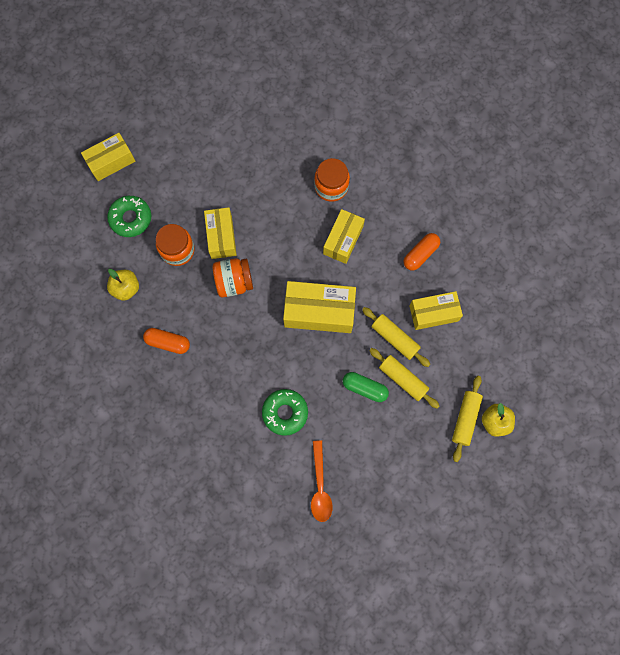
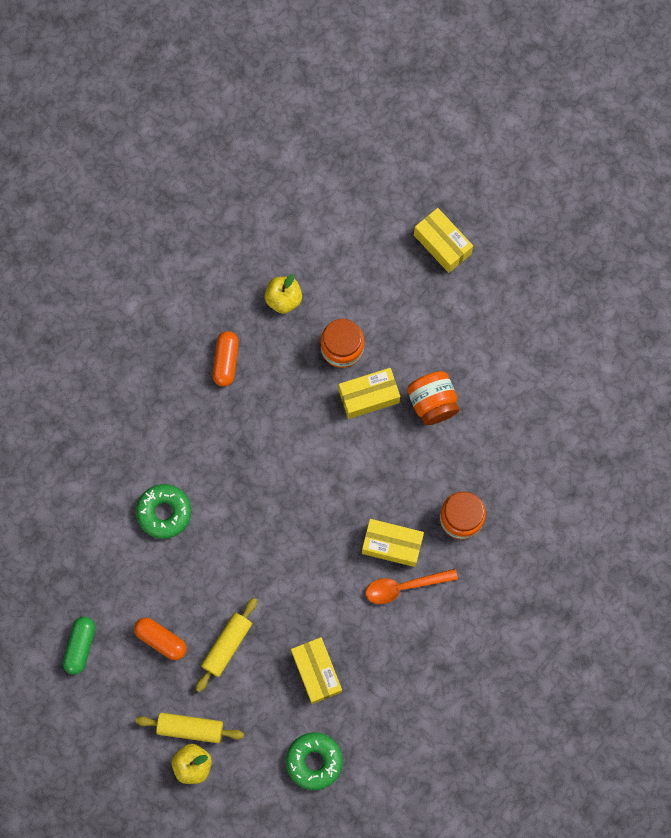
camera: 80 degrees right, 0 degrees up
green donut [107,196,151,237] -> green donut moved to [286,732,343,790]
orange jar [213,258,253,297] -> orange jar moved to [407,371,459,425]
yellow box [283,281,356,333] -> none
orange spoon [311,440,333,522] -> orange spoon moved to [366,569,458,604]
green capsule [343,372,389,402] -> green capsule moved to [63,616,95,675]
yellow rolling pin [362,307,431,367] -> none
orange capsule [404,233,440,271] -> orange capsule moved to [134,618,187,660]

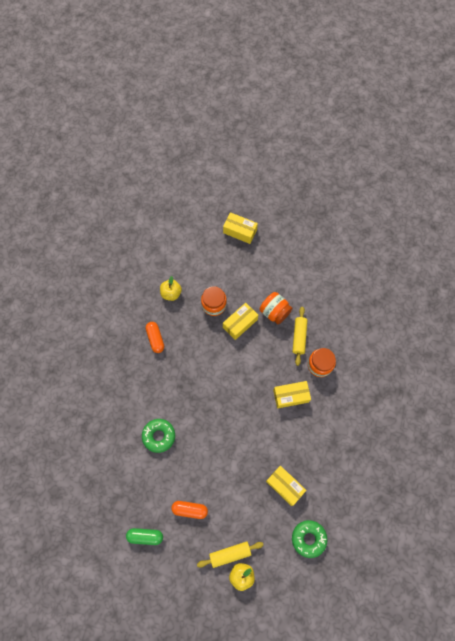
camera: 25 degrees left, 5 degrees down
green capsule [63,616,95,675] -> green capsule turned 75 degrees counterclockwise [126,528,163,545]
yellow rolling pin [196,598,257,692] -> yellow rolling pin moved to [293,307,307,366]
orange spoon [366,569,458,604] -> none

